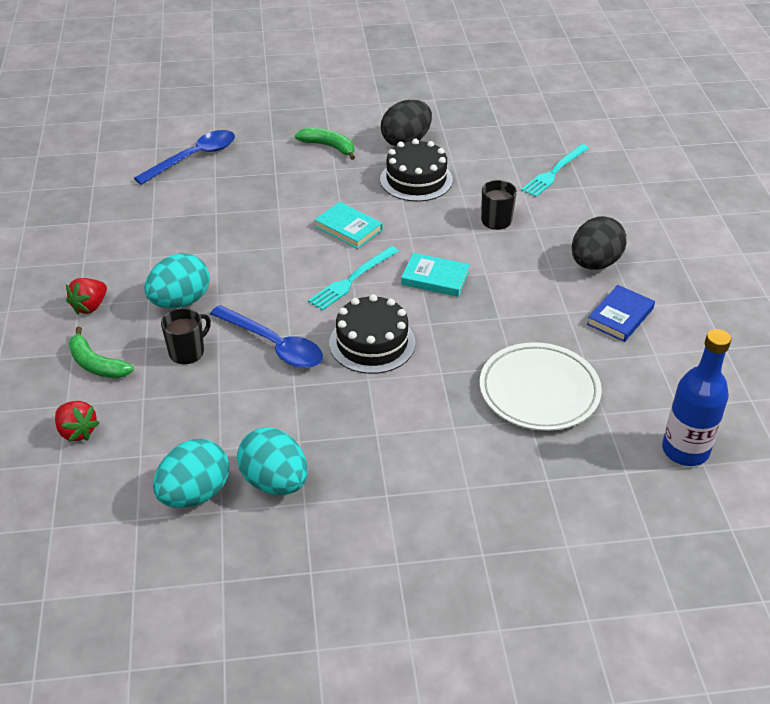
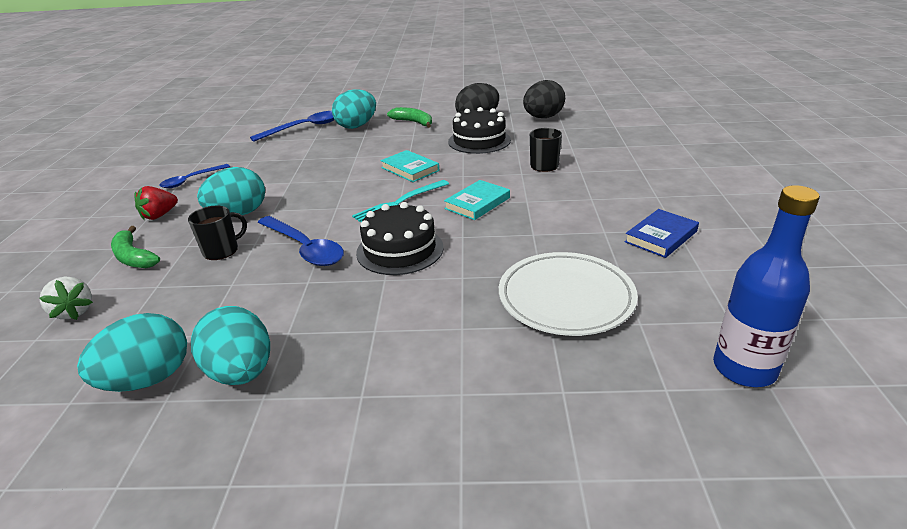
camera: 10 degrees right, 10 degrees down
red strawberry [55,401,100,442] -> white strawberry [40,277,93,320]
turquoise book [401,253,470,297] -> turquoise book turned 75 degrees counterclockwise [444,180,510,220]
turquoise fork [521,144,589,197] -> none
black egg [572,216,627,270] -> black egg moved to [523,80,565,118]
none -> blue spoon [160,164,230,188]
none -> turquoise egg [332,89,376,129]

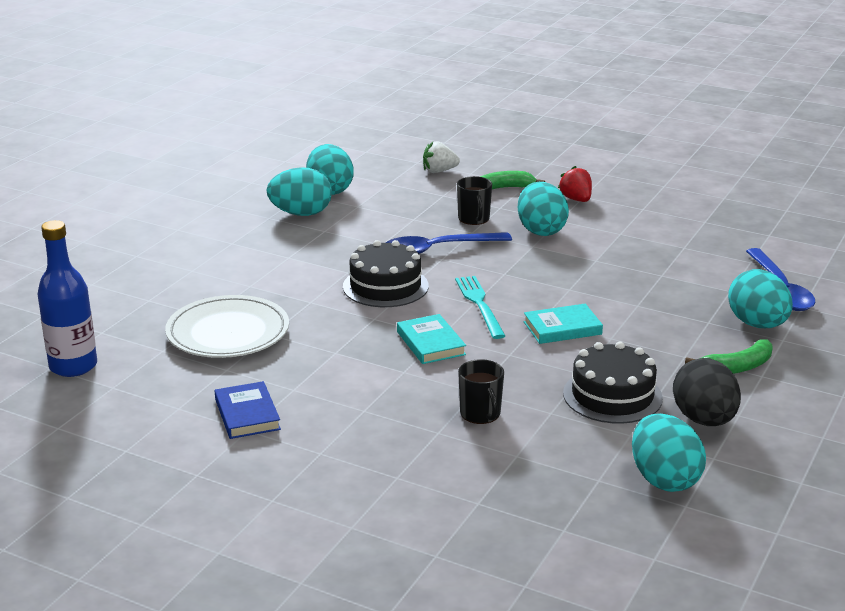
camera: 115 degrees right, 5 degrees down
blue spoon [160,164,230,188] -> none
black egg [523,80,565,118] -> turquoise egg [632,413,706,492]

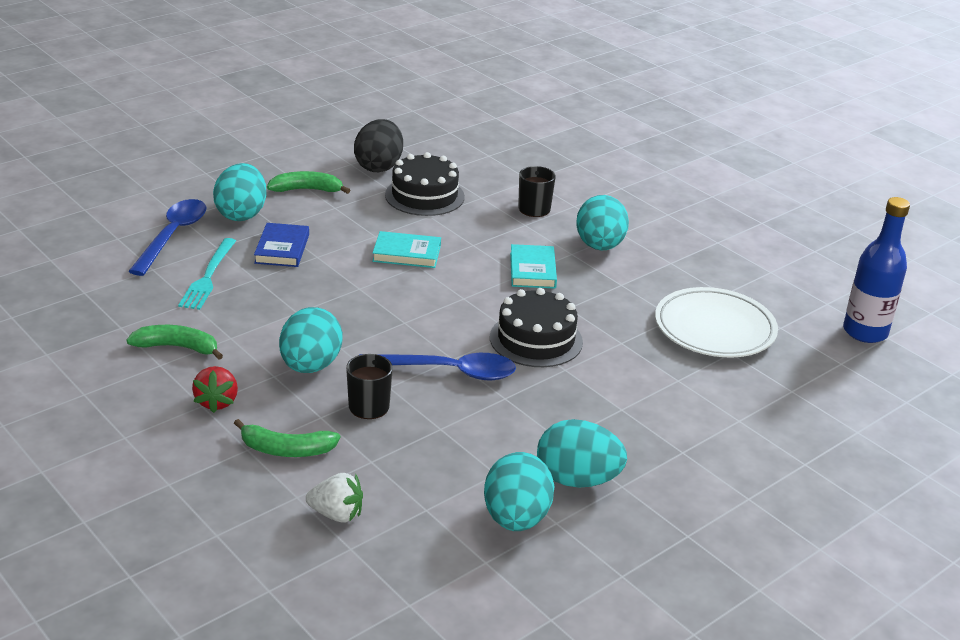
camera: 160 degrees left, 5 degrees up
blue book [215,381,281,439] -> blue book moved to [254,223,309,267]
turquoise fork [455,276,505,339] -> turquoise fork moved to [178,238,236,310]
turquoise egg [632,413,706,492] -> turquoise egg moved to [576,195,629,250]
none -> green banana [126,325,223,360]

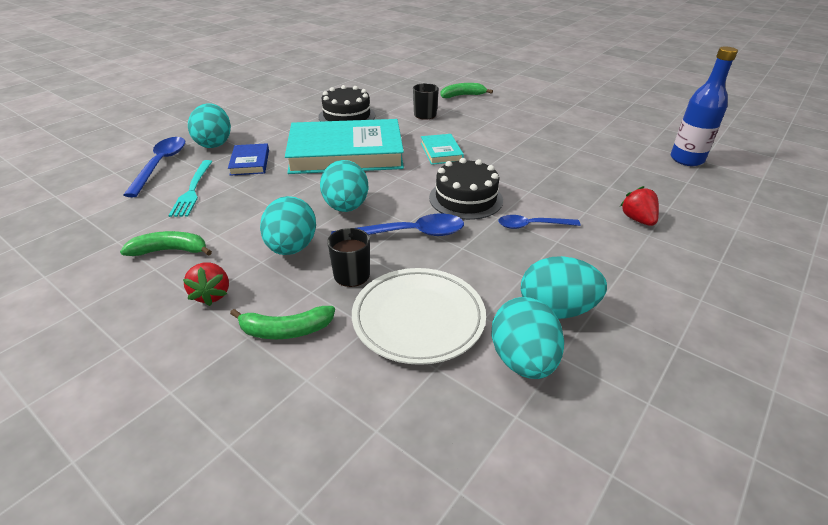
camera: 10 degrees left, 5 degrees up
green banana [267,171,350,194] -> green banana moved to [440,83,493,98]
white strawberry [306,473,363,523] -> none
black egg [354,119,403,172] -> none
turquoise book [372,231,441,268] -> turquoise book [285,119,404,174], size x2.32
turquoise egg [576,195,629,250] -> turquoise egg moved to [320,160,369,212]
white plate [655,287,778,357] -> white plate moved to [352,268,486,365]
none -> blue spoon [498,215,581,229]
none -> red strawberry [620,186,659,226]

